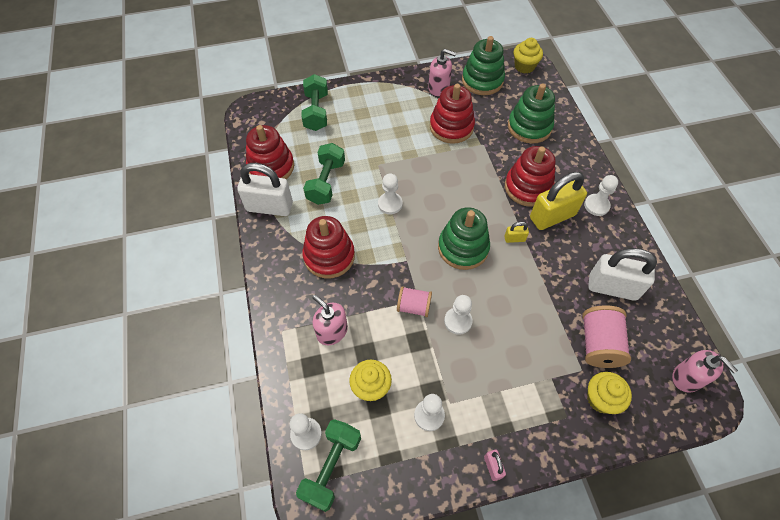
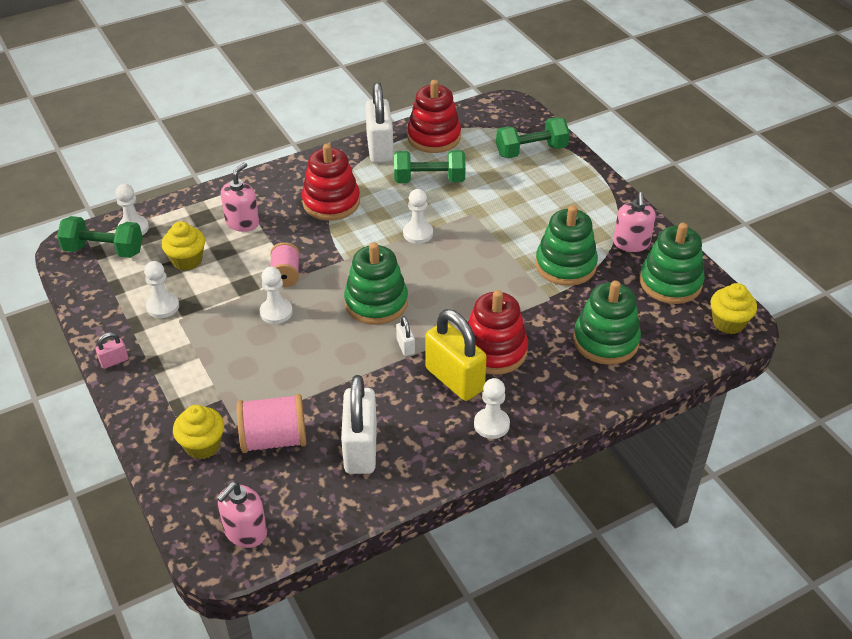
camera: 75 degrees right, 15 degrees down
red stacking toy [430,84,475,144] -> green stacking toy [535,205,598,286]
yellow padlock [505,222,529,243] -> white padlock [396,316,415,356]

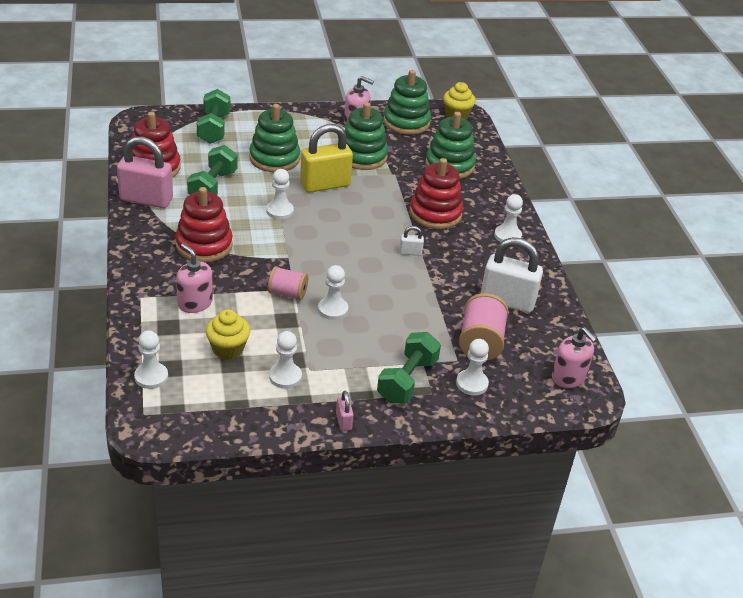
camera: 75 degrees left, 5 degrees down
green dumbbell [57,216,143,258] -> green dumbbell moved to [377,332,441,403]
yellow cupcake [173,405,224,459] -> white pawn [456,339,489,396]
green stacking toy [344,242,408,325] -> green stacking toy moved to [249,104,300,172]
white padlock [365,82,394,163] -> pink padlock [117,136,173,208]
yellow padlock [425,309,487,401] -> yellow padlock moved to [300,124,353,193]

